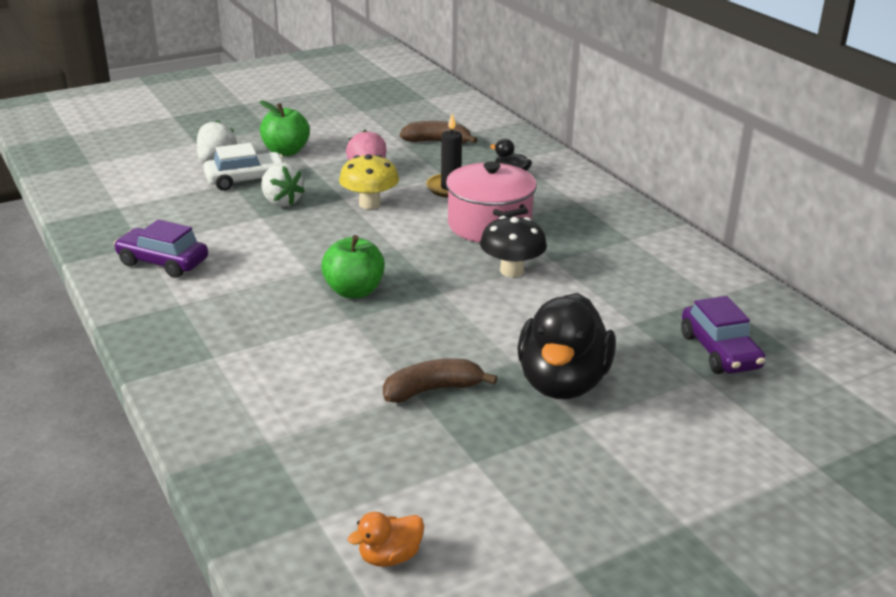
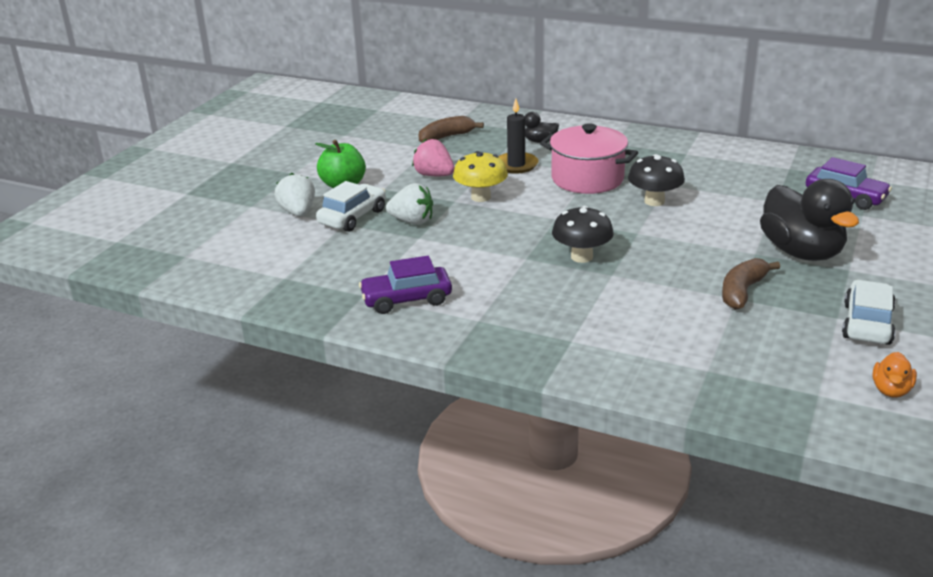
camera: 35 degrees left, 0 degrees up
green apple [321,235,385,298] -> black mushroom [552,206,614,263]
none -> white car [842,280,896,345]

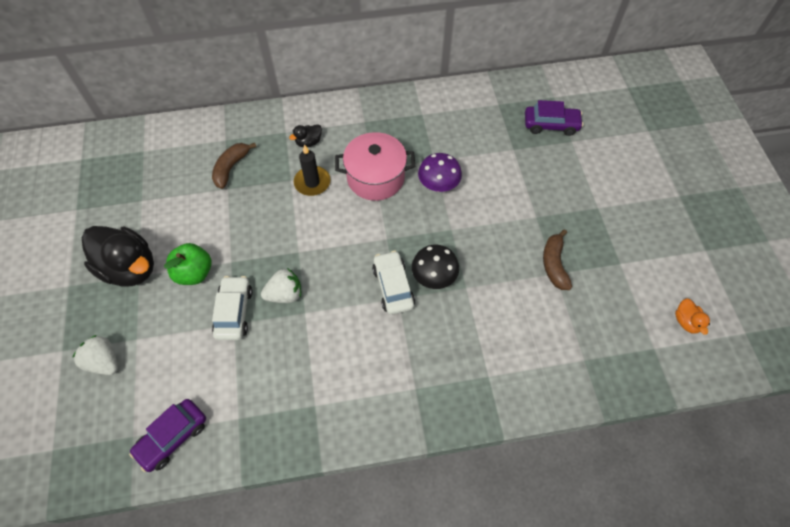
camera: 35 degrees left, 30 degrees up
white strawberry [275,173,315,216] -> white strawberry moved to [72,335,118,375]
purple car [359,256,452,314] -> purple car moved to [129,399,206,472]
pink strawberry [412,139,455,176] -> none
yellow mushroom [453,151,508,202] -> none
black mushroom [628,154,685,206] -> purple mushroom [418,153,462,192]
black duck [760,179,859,261] -> black duck moved to [82,226,154,287]
white car [842,280,896,345] -> white car moved to [372,251,415,315]

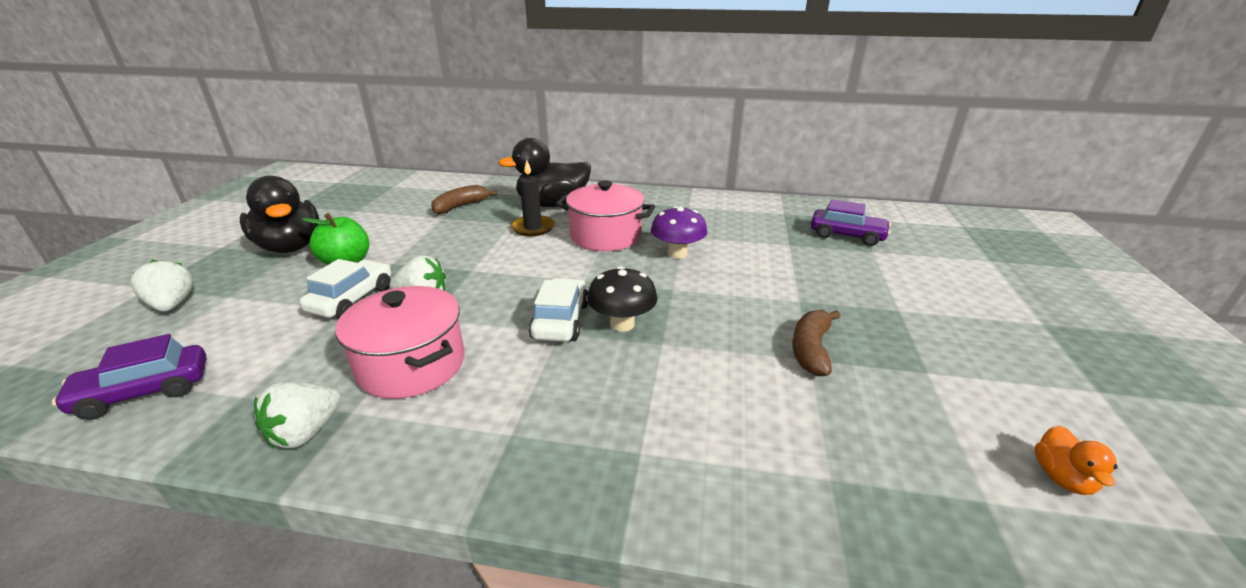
camera: 20 degrees right, 30 degrees down
black duck [289,124,322,147] -> black duck [498,138,591,207], size x2.26
none -> white strawberry [254,382,341,448]
none -> pink pot [335,286,464,399]

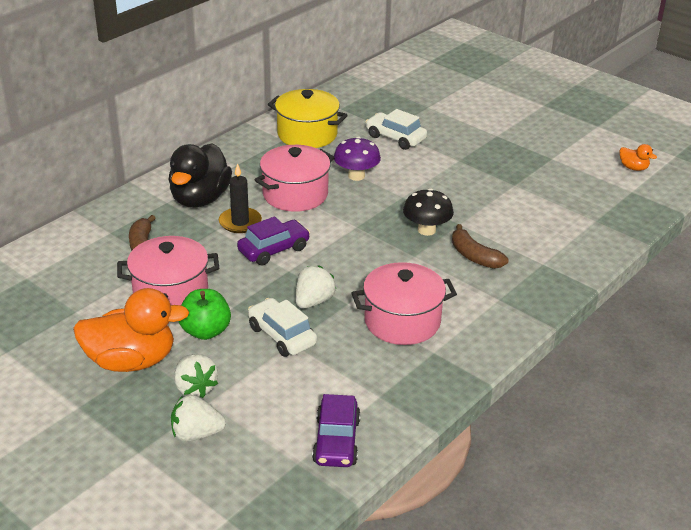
camera: 60 degrees left, 5 degrees up
black duck [240,175,319,253] -> orange duck [73,288,189,372]
white strawberry [254,382,341,448] -> white strawberry moved to [174,354,218,398]
white car [529,278,588,342] -> white car moved to [366,109,427,150]
brown banana [792,310,841,376] -> brown banana moved to [452,224,508,269]
purple car [811,199,891,246] -> purple car moved to [237,216,310,265]
none -> pink pot [117,236,219,305]
none -> yellow pot [268,89,348,148]

